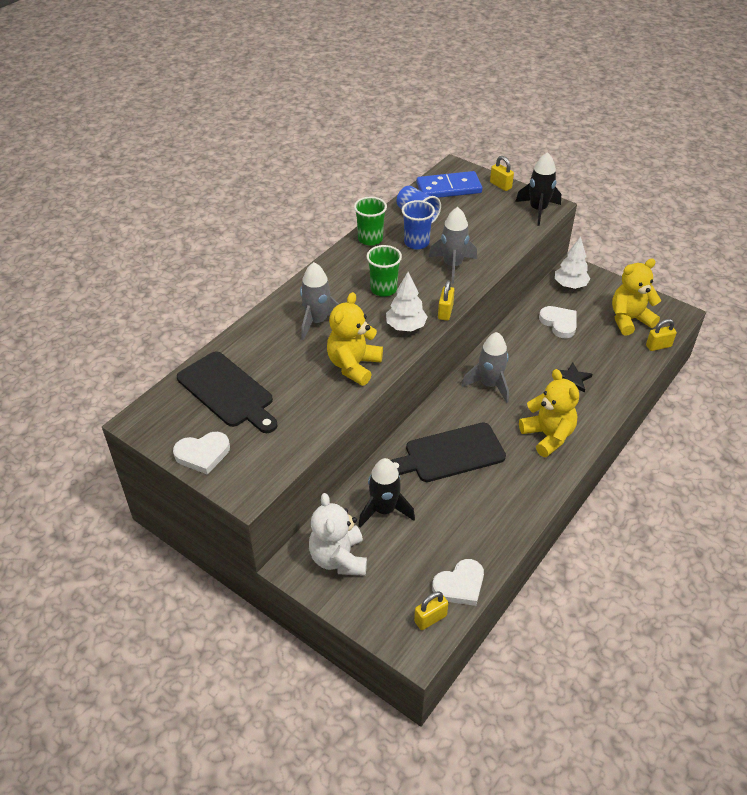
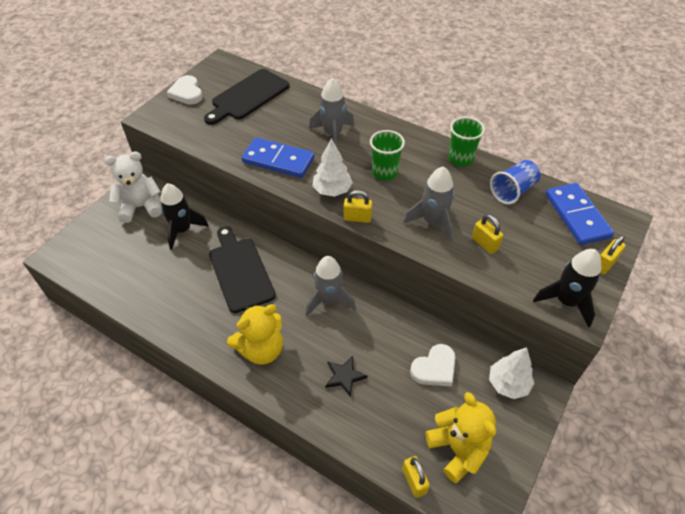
camera: 85 degrees right, 5 degrees up
yellow teddy bear [327,292,383,386] -> blue domino [241,137,315,178]
blue cup [402,200,435,249] -> none
yellow padlock [414,591,448,630] -> yellow padlock moved to [472,214,503,254]
white heart [432,559,484,606] -> none

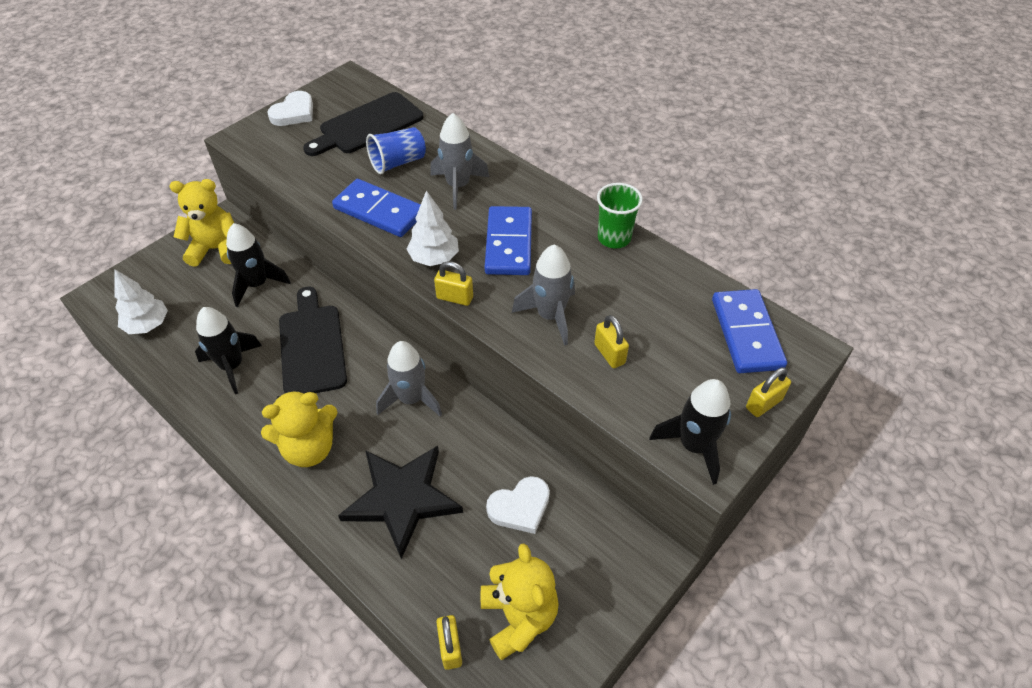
camera: 10 degrees right, 0 degrees up
white teddy bear [105,152,162,223] -> yellow teddy bear [169,179,234,267]
white heart [167,75,203,105] -> white heart turned 135 degrees counterclockwise [267,91,313,126]
black star [325,356,368,397] -> black star [338,446,463,559], size x2.15
green cup [370,130,405,181] -> blue domino [485,206,532,275]
white tree [489,347,534,399] -> white tree moved to [114,269,168,334]
blue cup [490,160,541,205] -> blue cup moved to [366,127,426,175]
none -> black rocket [195,307,262,394]

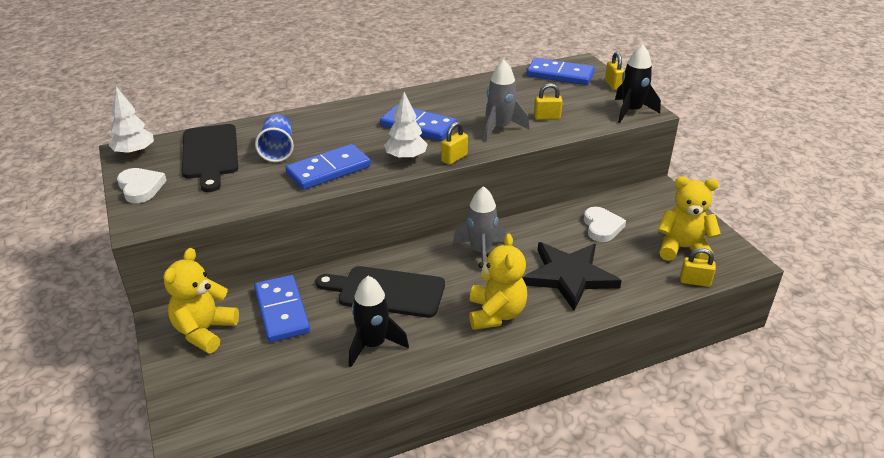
camera: 65 degrees left, 15 degrees down
white tree [114,269,168,334] -> white tree moved to [109,87,154,156]
black rocket [226,223,291,307] -> blue domino [254,275,310,342]
grey rocket [430,113,489,210] -> none
green cup [597,183,643,249] -> none

